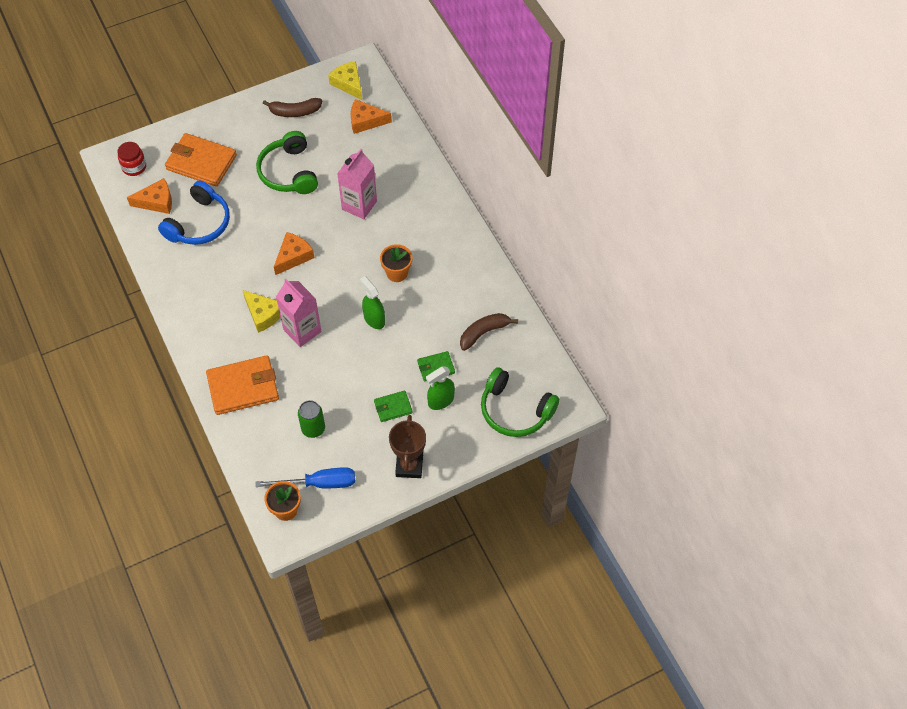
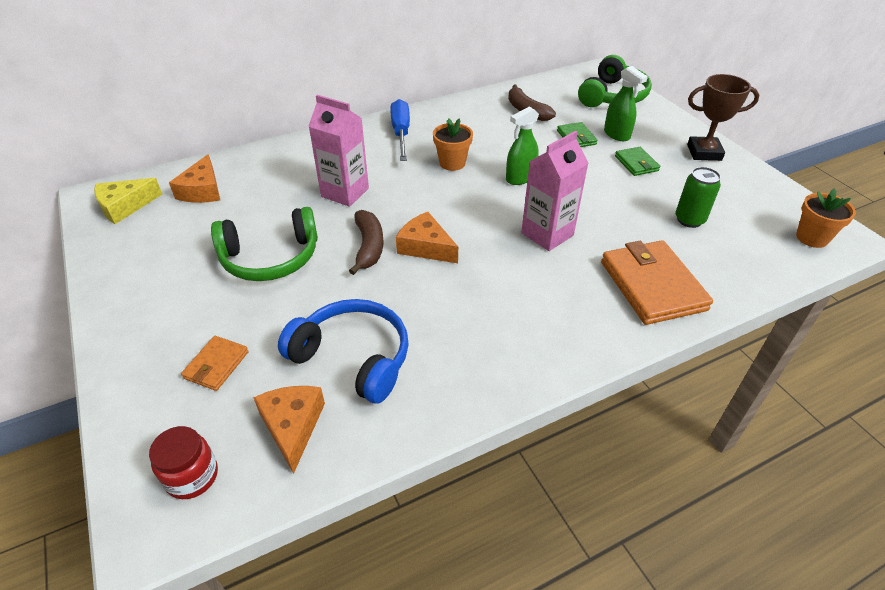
camera: 90 degrees left, 15 degrees down
orange wallet [165,133,237,187] -> orange wallet [181,336,249,391], size x0.51
yellow cheese [243,290,280,333] -> none
blue screwdriver [255,467,355,488] -> blue screwdriver moved to [390,99,410,161]
brown banana [263,98,322,117] -> brown banana moved to [349,210,383,275]

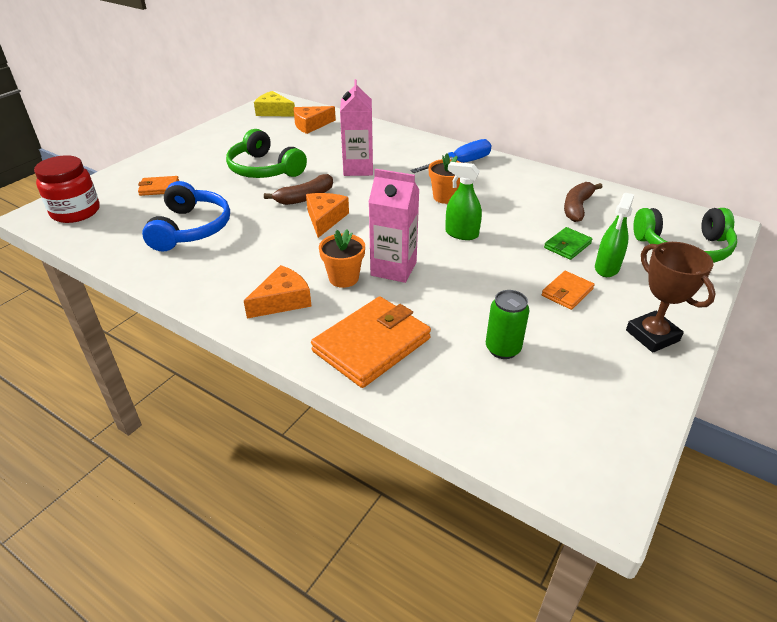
camera: 60 degrees right, 5 degrees down
red jar [149,426,218,499] -> red jar [34,155,100,223], size x1.50
orange cheese [253,386,325,474] -> orange cheese moved to [244,265,312,318]
green wallet [615,147,660,176] -> orange wallet [542,271,595,310]
orange flower pot [796,188,856,248] -> orange flower pot moved to [319,229,365,288]

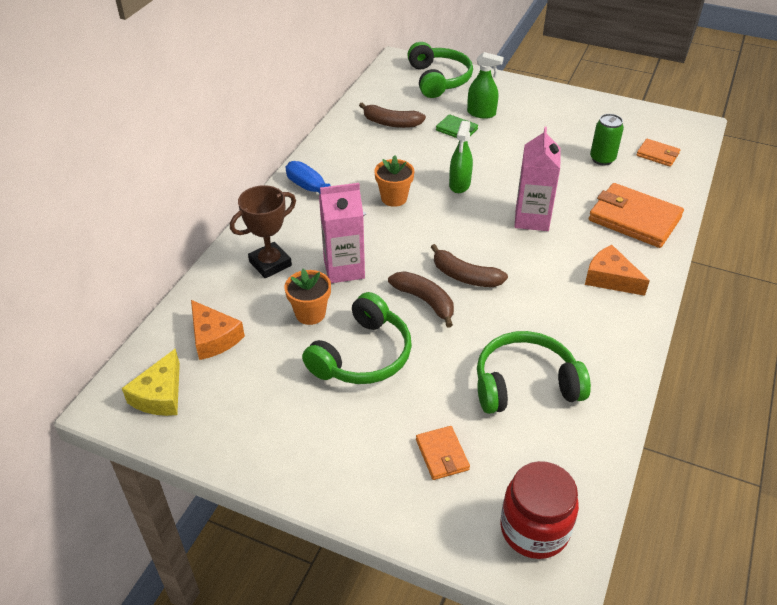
camera: 100 degrees left, 5 degrees up
blue headphones [142,181,230,251] -> green headphones [477,331,591,414]
orange cheese [306,193,349,238] -> brown banana [431,244,508,287]
orange flower pot [319,229,365,288] -> orange flower pot moved to [284,269,331,325]
orange wallet [542,271,595,310] -> orange wallet moved to [636,139,680,167]
brown trophy [626,242,716,352] -> brown trophy moved to [230,185,296,278]

